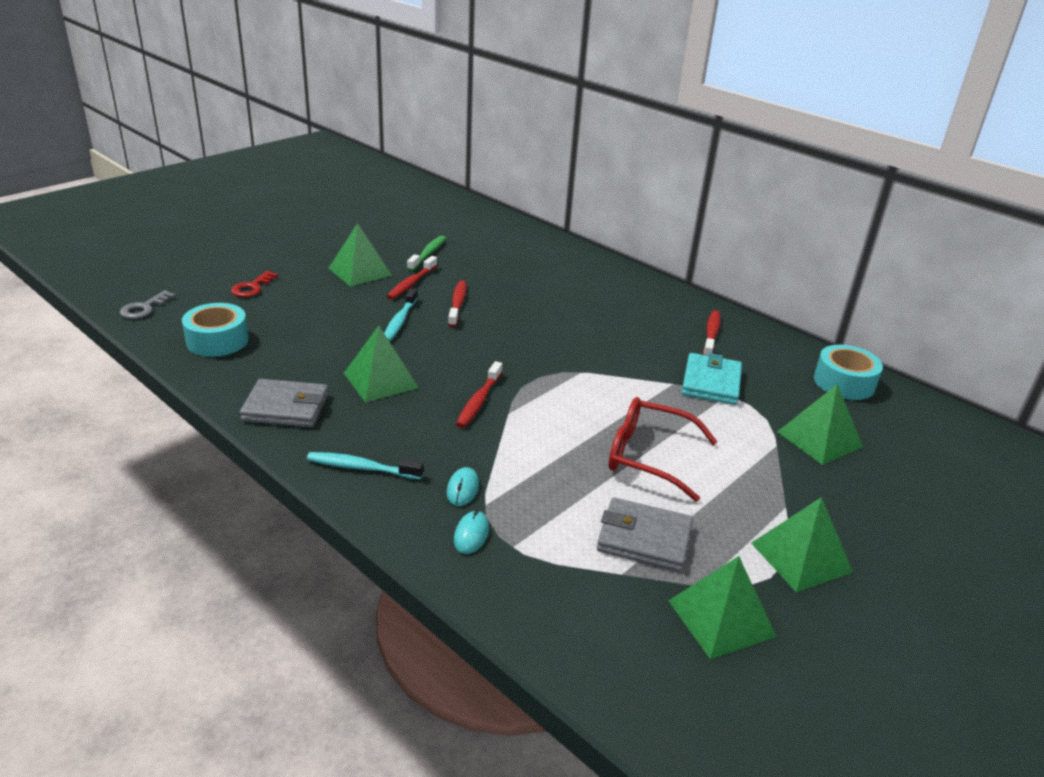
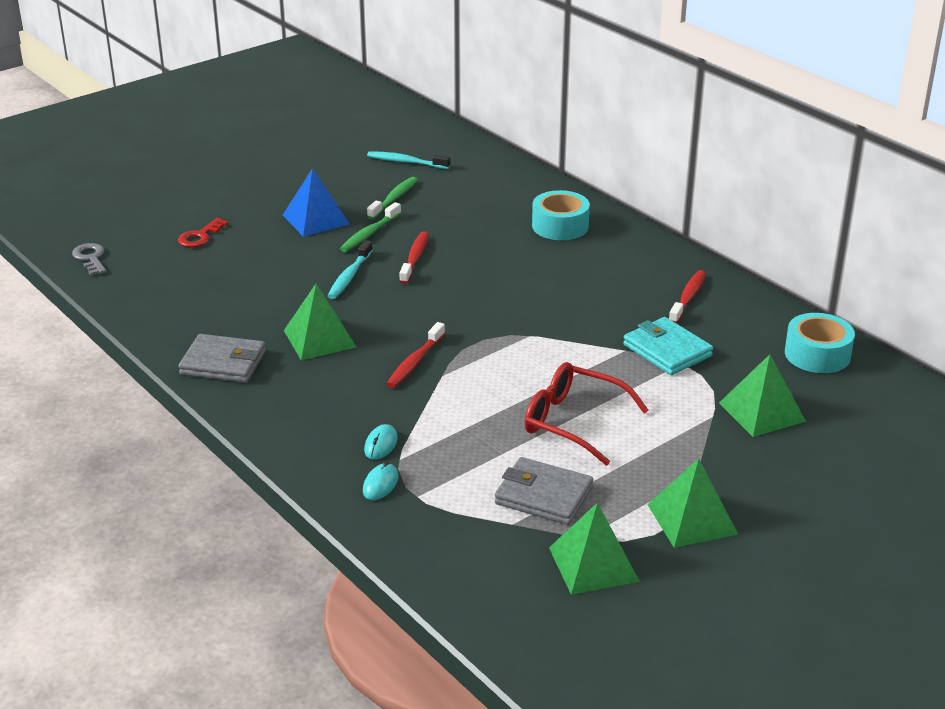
camera: 10 degrees right, 0 degrees up
grey key [120,290,176,319] -> grey key turned 120 degrees clockwise [72,243,106,276]
turquoise tape [182,303,249,357] -> turquoise tape moved to [532,190,590,240]
turquoise toothbrush [307,452,423,480] -> turquoise toothbrush moved to [367,151,450,169]
green pyramid [329,223,392,287] -> blue pyramid [283,168,350,237]
red toothbrush [387,256,437,300] -> green toothbrush [340,202,401,252]
turquoise wallet [681,353,742,405] -> turquoise wallet turned 60 degrees counterclockwise [623,317,713,375]

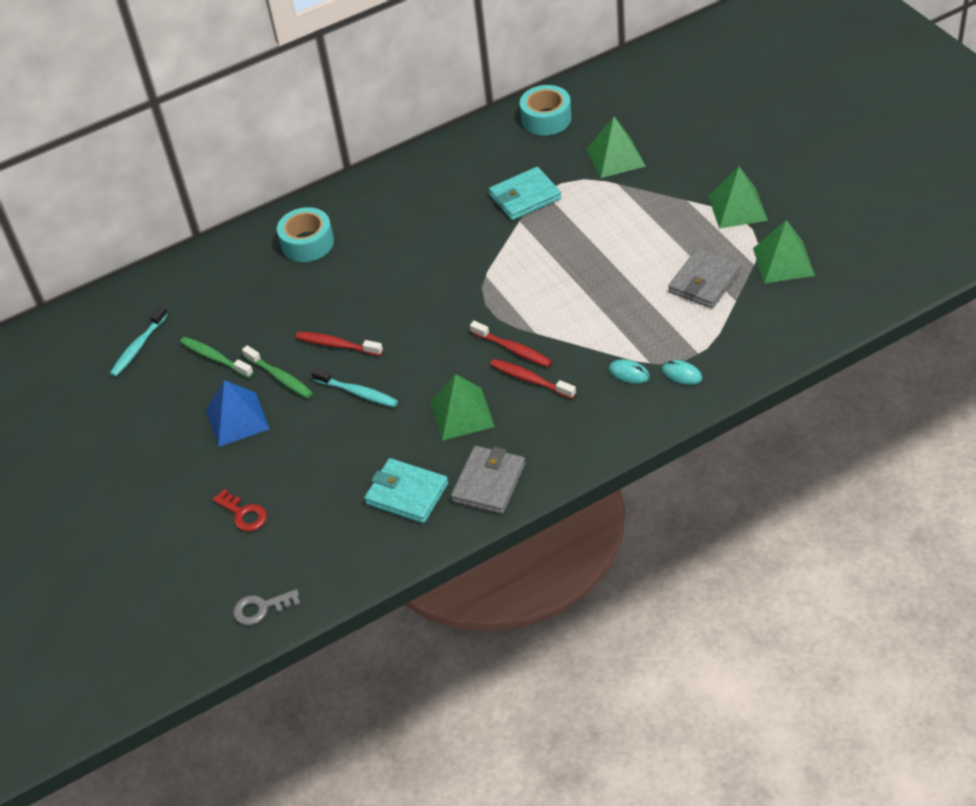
camera: 75 degrees left, 15 degrees up
red glasses [525,362,649,466] -> none
red toothbrush [669,270,706,323] -> red toothbrush moved to [490,359,576,399]
none -> turquoise wallet [364,458,448,523]

